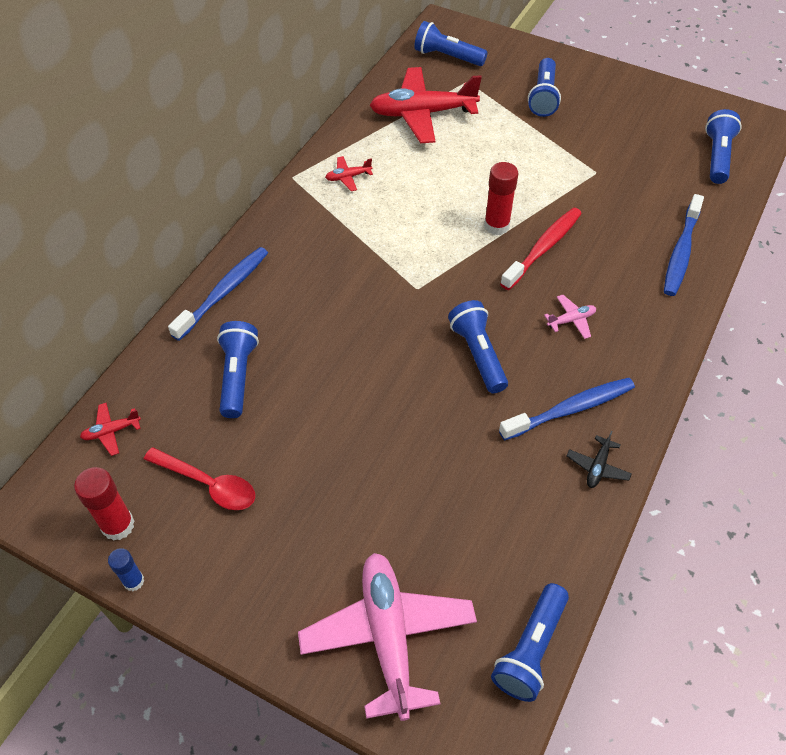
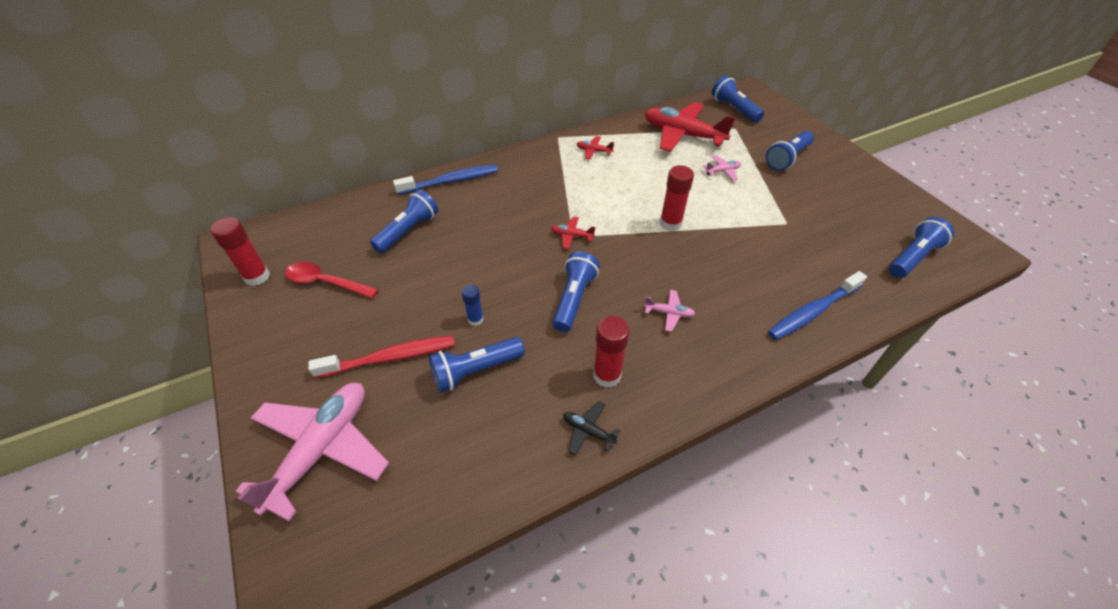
camera: 35 degrees right, 5 degrees down
red plane [80,403,141,456] -> red plane moved to [551,216,595,249]
blue glue stick [108,548,144,591] -> blue glue stick moved to [462,285,484,326]
red spoon [144,447,255,510] -> red spoon turned 135 degrees clockwise [285,262,379,298]
blue flashlight [491,583,569,702] -> blue flashlight moved to [429,337,525,393]
blue toothbrush [499,378,635,440] -> red glue stick [593,316,630,388]
red toothbrush [500,208,582,290] -> red toothbrush moved to [308,336,455,378]
black plane [567,431,632,488] -> black plane turned 60 degrees clockwise [563,402,620,456]
none -> pink plane [703,155,741,181]

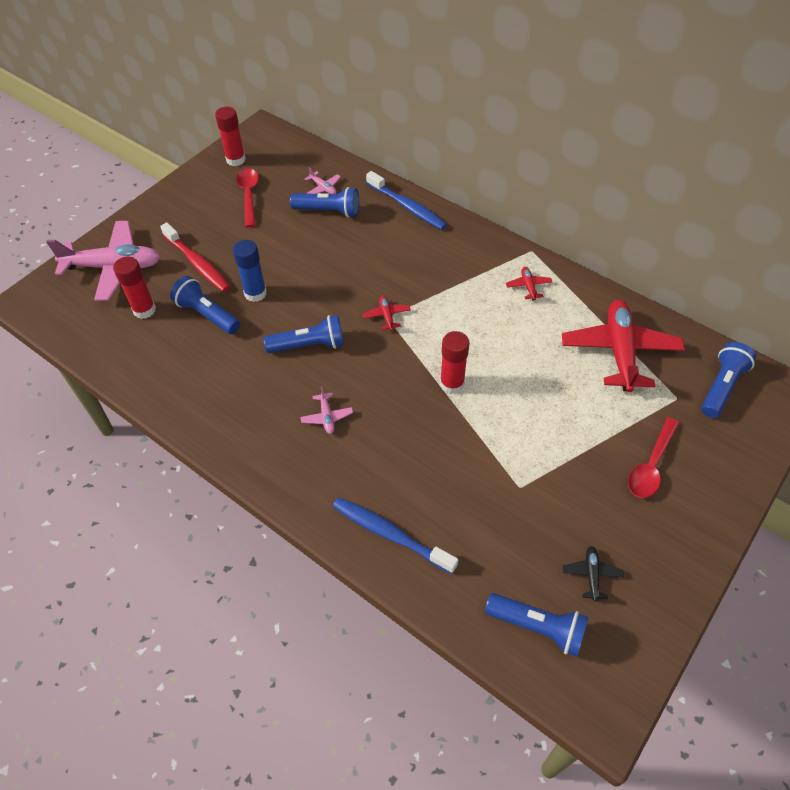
camera: 65 degrees right, 5 degrees up
blue glue stick [462,285,484,326] -> blue glue stick [233,240,267,302], size x1.64
black plane [563,402,620,456] -> black plane moved to [562,546,624,601]
red glue stick [593,316,630,388] -> red glue stick moved to [113,256,156,319]
pink plane [703,155,741,181] -> pink plane moved to [305,167,341,194]
blue flashlight [766,131,814,171] -> red spoon [628,417,679,498]

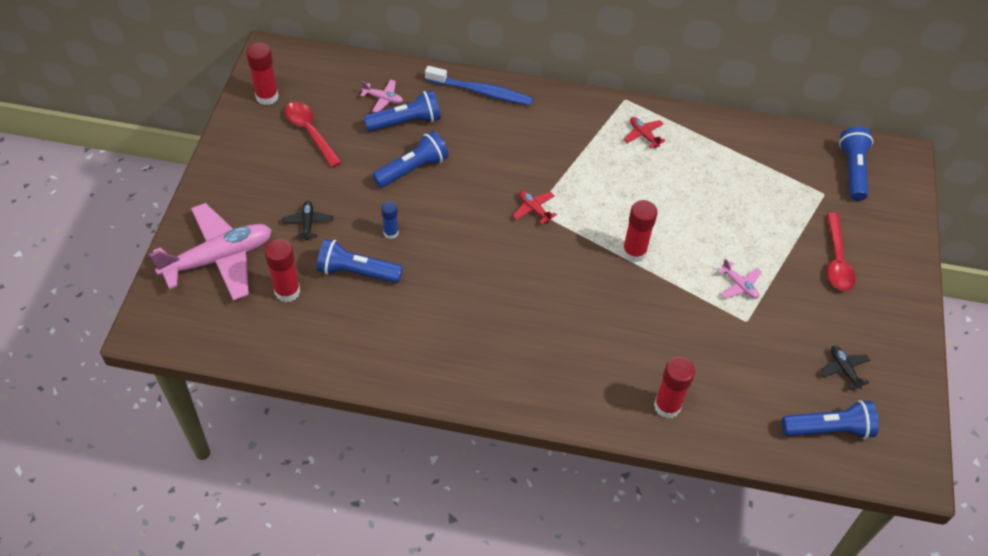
camera: 30 degrees left, 0 degrees up
red toothbrush [160,222,230,292] -> black plane [282,201,333,240]
blue glue stick [233,240,267,302] -> blue glue stick [381,201,399,239], size x0.61
blue flashlight [264,315,344,353] -> blue flashlight moved to [372,131,449,188]
pink plane [300,386,353,434] -> pink plane moved to [717,258,761,299]
blue toothbrush [332,497,458,574] -> red glue stick [654,357,695,419]
red plane [562,300,685,392] -> none

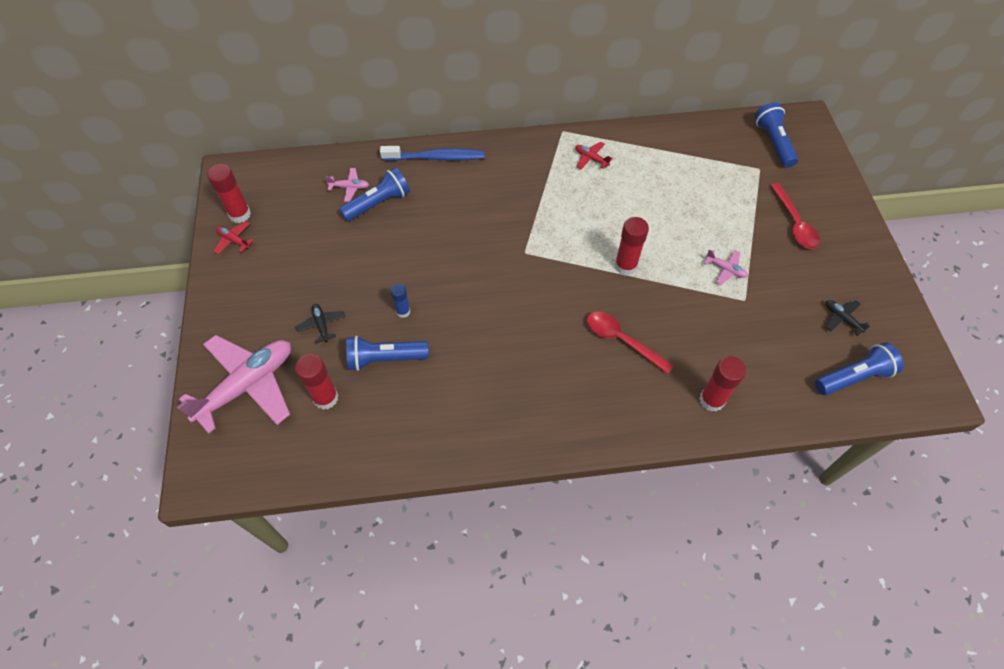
camera: 15 degrees left, 5 degrees up
red spoon [285,102,342,167] -> red spoon moved to [587,312,674,374]
blue flashlight [372,131,449,188] -> none
red plane [513,191,557,225] -> red plane moved to [213,221,254,254]

